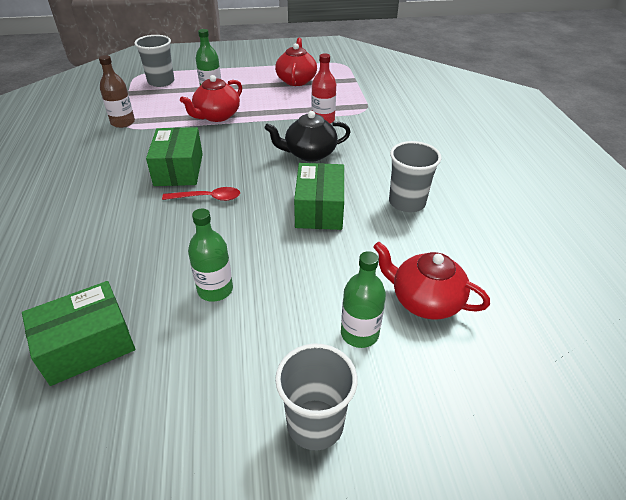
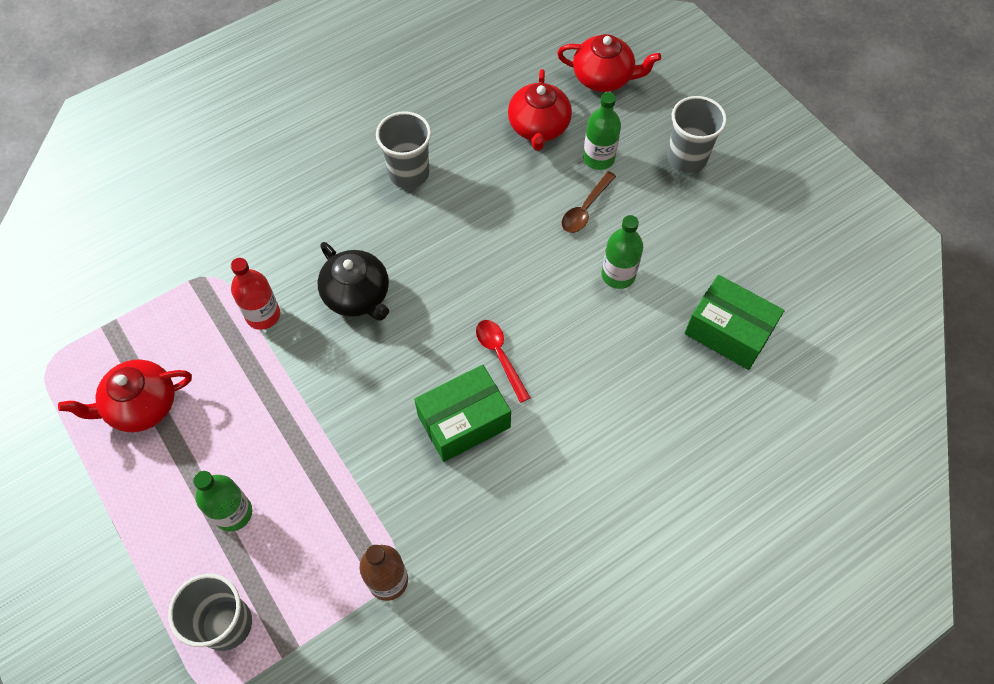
camera: 115 degrees left, 20 degrees up
red teapot [180,75,242,122] -> red teapot moved to [557,34,661,92]
green box [294,163,344,230] -> none
none -> brown spoon [562,171,616,233]

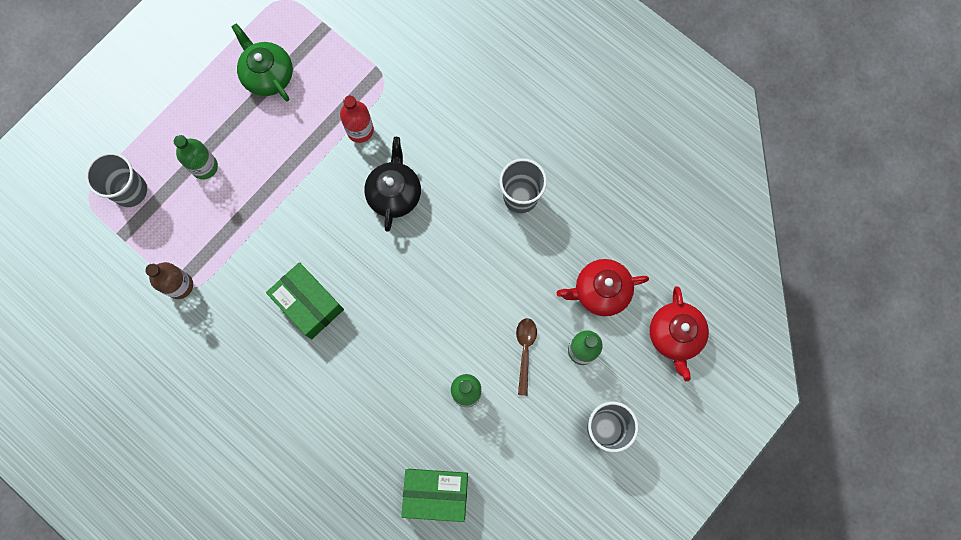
camera: 75 degrees right, 15 degrees up
red teapot [58,359,192,432] -> green teapot [231,23,293,101]
black teapot [318,242,389,321] -> black teapot turned 150 degrees clockwise [364,137,421,232]
red spoon [476,320,531,403] -> none
brown spoon [562,171,616,233] -> brown spoon turned 75 degrees clockwise [516,318,537,396]
green box [684,275,784,370] -> green box turned 75 degrees clockwise [401,469,468,522]

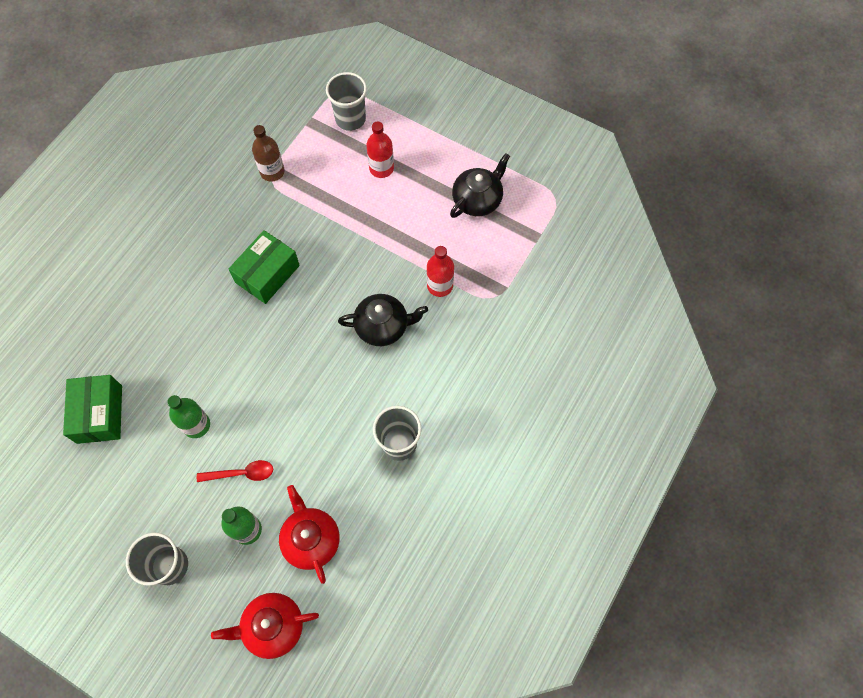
camera: 80 degrees right, 10 degrees down
green bottle [173,135,218,180] -> red bottle [366,121,394,178]
green teapot [231,23,293,101] -> black teapot [450,153,510,218]
brown spoon [516,318,537,396] -> red spoon [197,460,273,482]

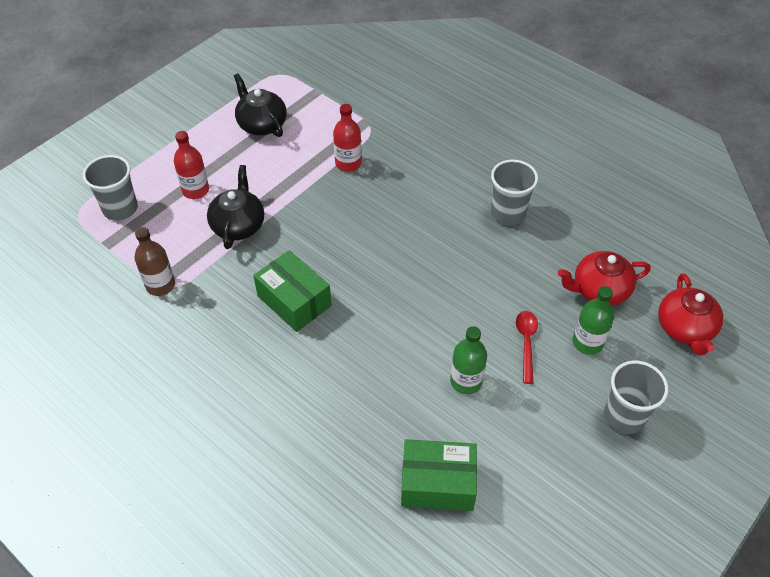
camera: 80 degrees left, 15 degrees down
black teapot [338,294,428,346] -> black teapot moved to [207,165,264,249]

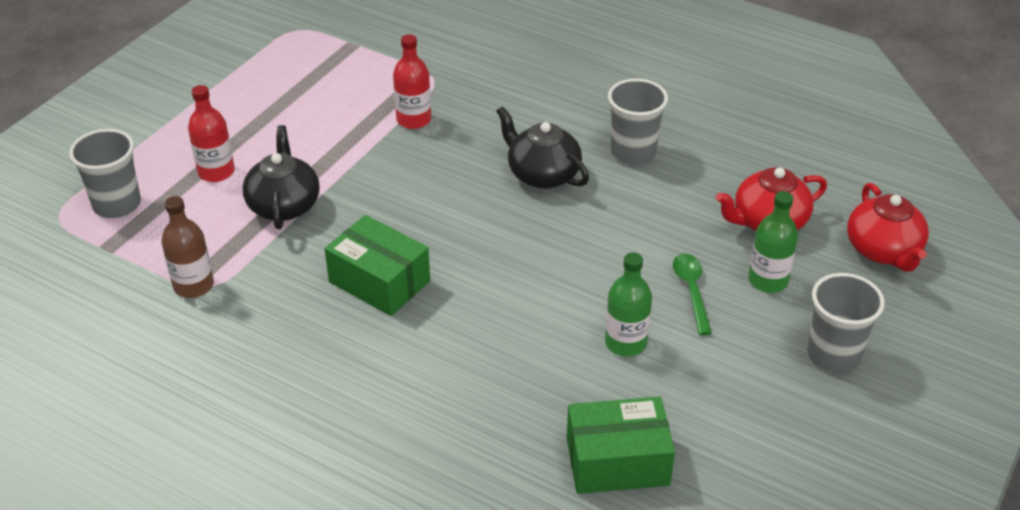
camera: 10 degrees left, 10 degrees down
black teapot [234,74,287,137] -> black teapot moved to [496,106,589,189]
red spoon [516,311,538,384] -> green spoon [673,254,712,335]

